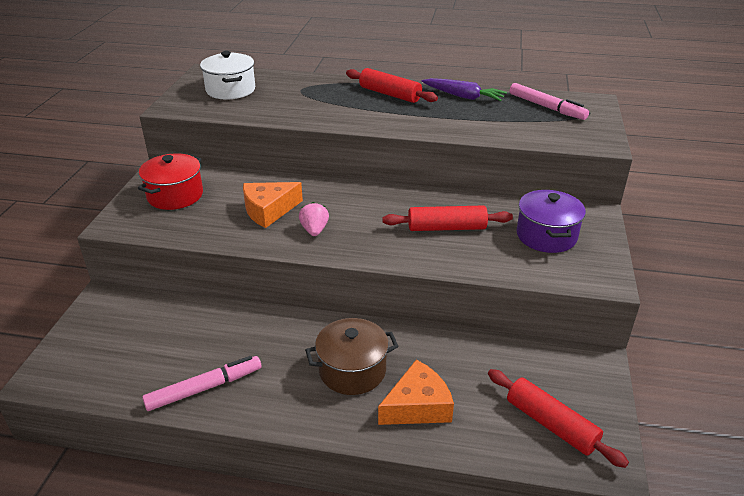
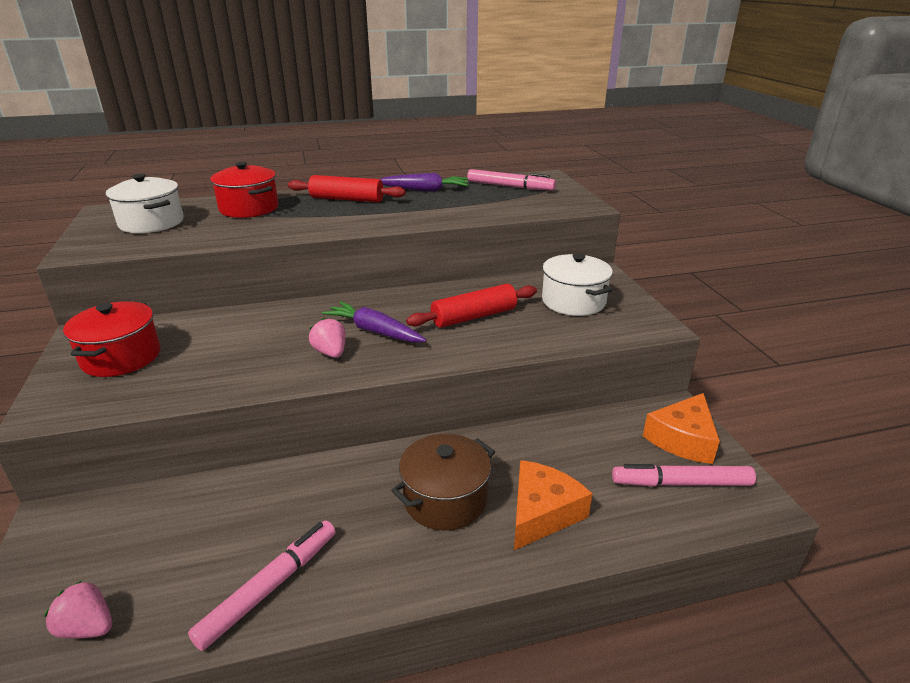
camera: 25 degrees left, 5 degrees down
orange cheese [243,182,303,228] -> orange cheese moved to [643,393,720,464]
red rolling pin [488,369,629,468] -> pink marker [612,464,756,487]
purple pot [516,190,586,253] -> white pot [542,253,613,316]
none -> pink strawberry [44,581,112,639]
none -> red pot [210,162,279,218]
none -> purple carrot [322,301,427,343]

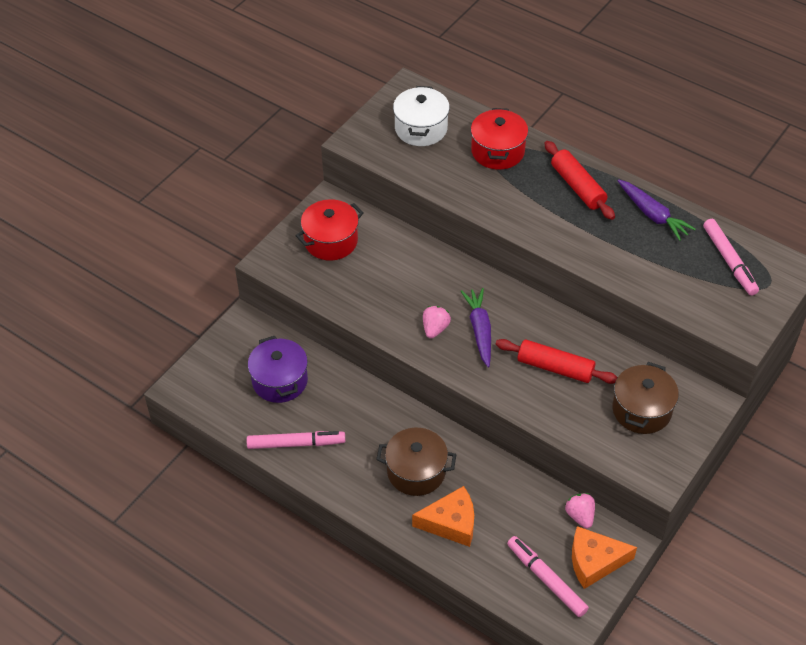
camera: 50 degrees right, 20 degrees up
pink strawberry [44,581,112,639] -> pink strawberry moved to [565,493,595,529]
white pot [542,253,613,316] -> brown pot [612,362,679,434]
none -> purple pot [248,336,308,403]

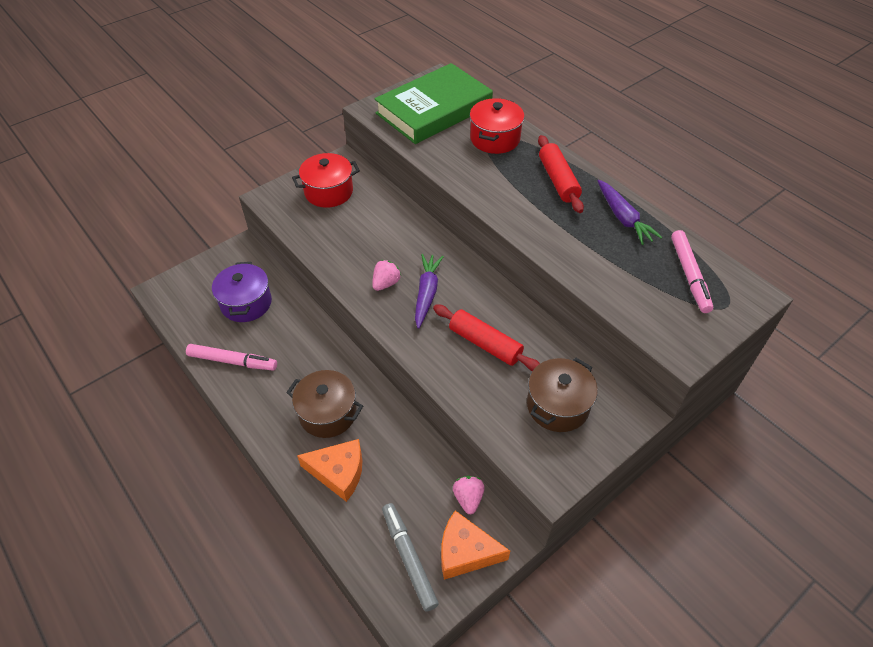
camera: 15 degrees right, 0 degrees up
white pot [393,86,450,146] -> green book [374,63,493,144]
pink marker [507,536,589,617] -> grey marker [382,503,439,612]

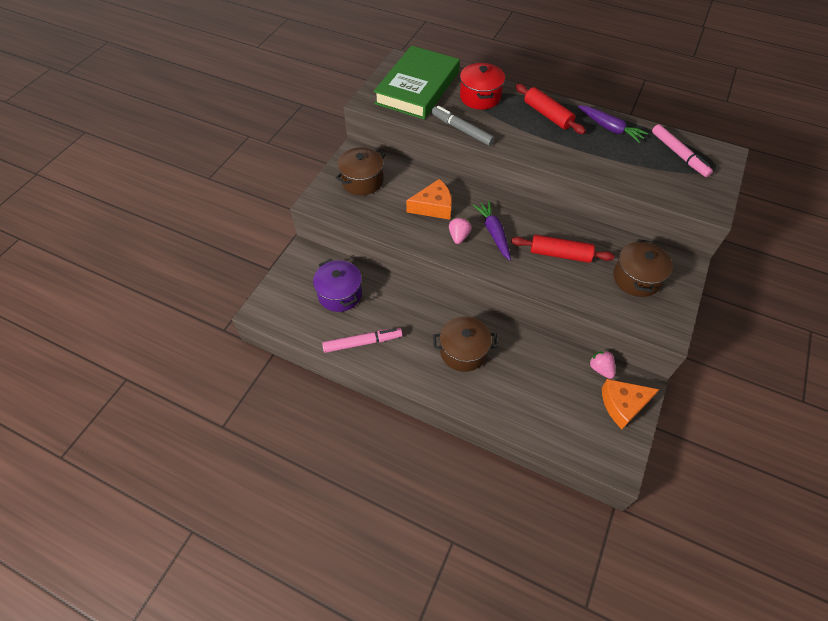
camera: 25 degrees left, 5 degrees up
red pot [292,153,360,208] -> brown pot [336,147,385,195]
orange cheese [297,439,362,502] -> orange cheese moved to [406,179,452,220]
grey marker [382,503,439,612] -> grey marker moved to [432,106,495,146]

